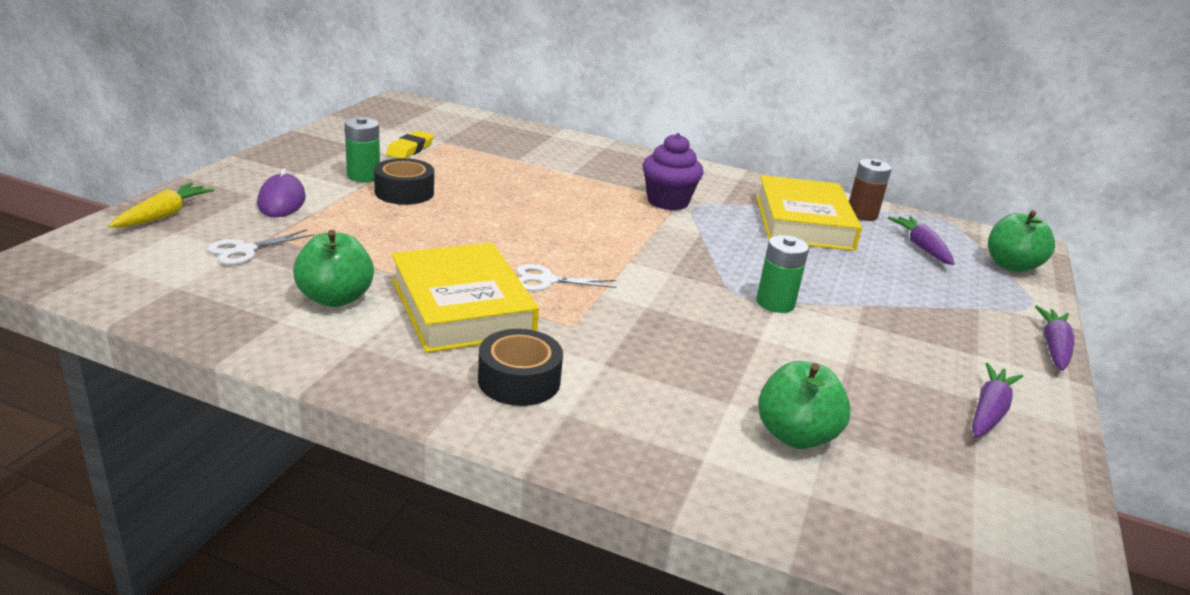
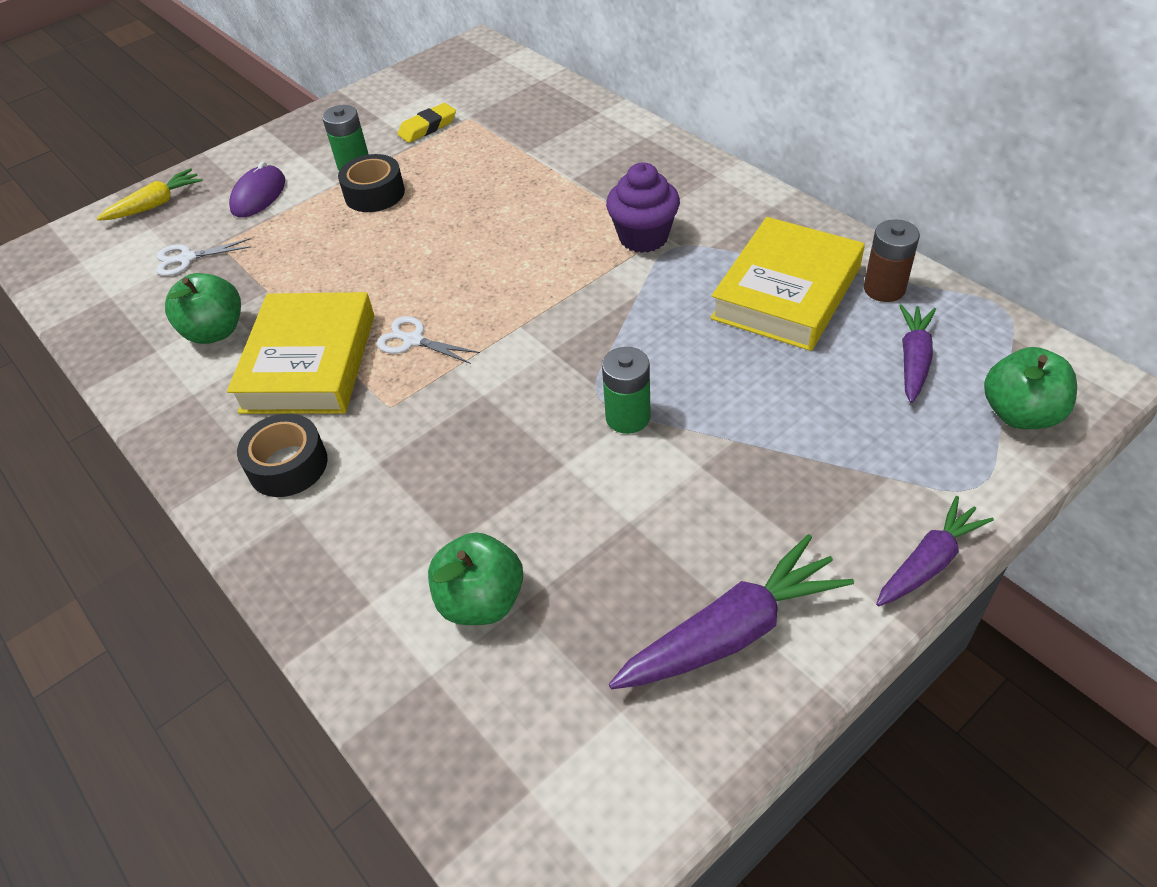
camera: 35 degrees right, 20 degrees up
purple carrot [972,363,1023,438] -> purple carrot [609,534,854,689], size x1.57

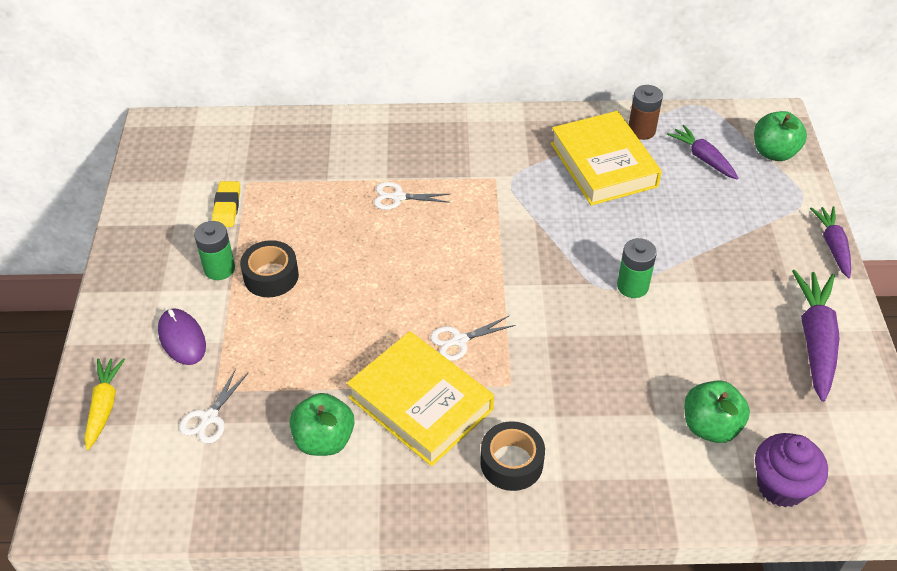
camera: 55 degrees left, 0 degrees up
purple cupcake [606,162,680,253] -> purple cupcake moved to [755,433,828,508]
none -> white scissors [374,182,450,210]

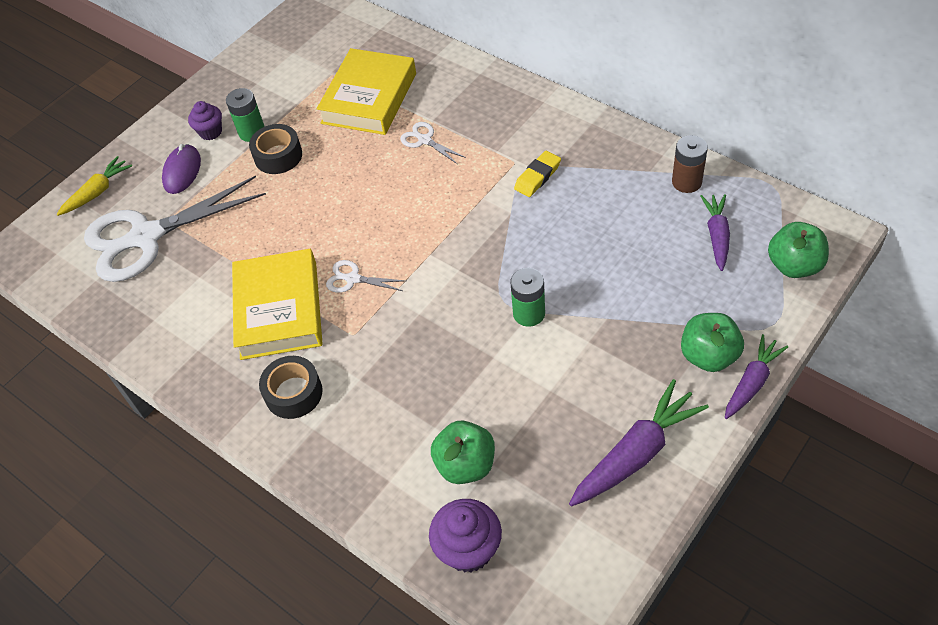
camera: 45 degrees right, 5 degrees up
white scissors [179,369,248,444] -> white scissors [84,176,266,282], size x2.40
yellow eraser [212,181,240,227] -> yellow eraser moved to [514,151,561,197]
green apple [289,393,354,456] -> green apple moved to [681,313,744,372]
yellow book [551,111,662,206] -> yellow book moved to [317,48,416,135]
none -> purple cupcake [188,101,222,140]

